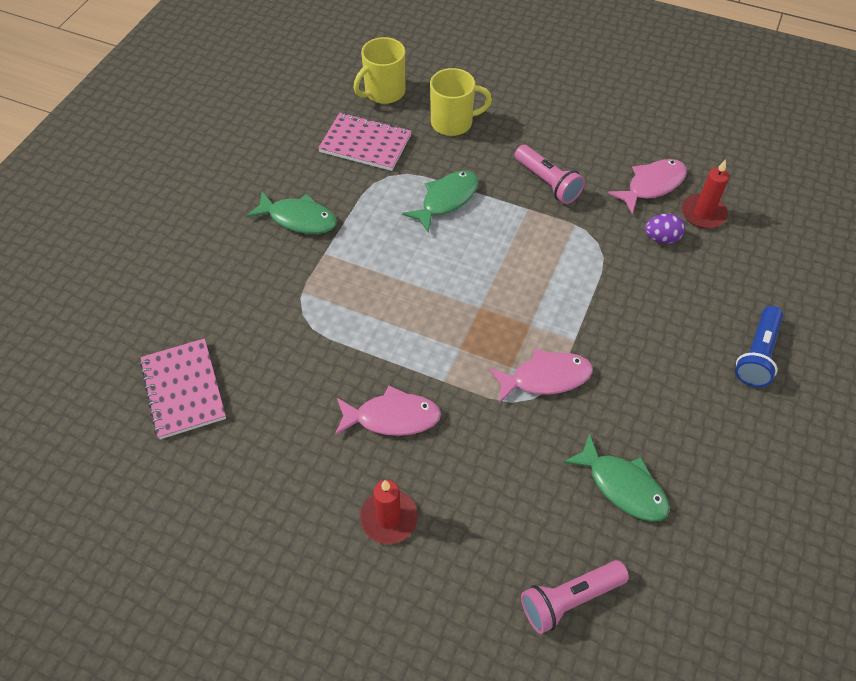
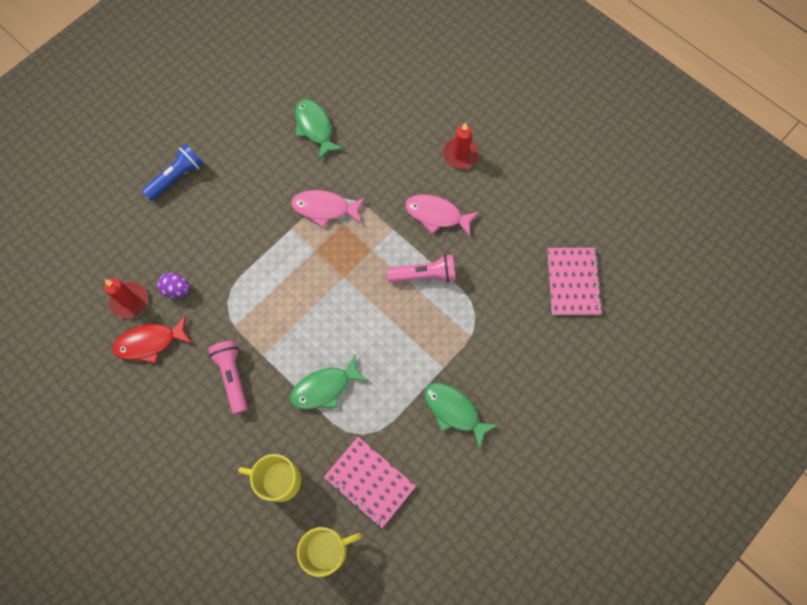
camera: 160 degrees left, 15 degrees up
pink flashlight [521,560,629,634] -> pink flashlight moved to [387,254,456,283]
pink fish [608,159,687,214] -> red fish [112,316,192,363]

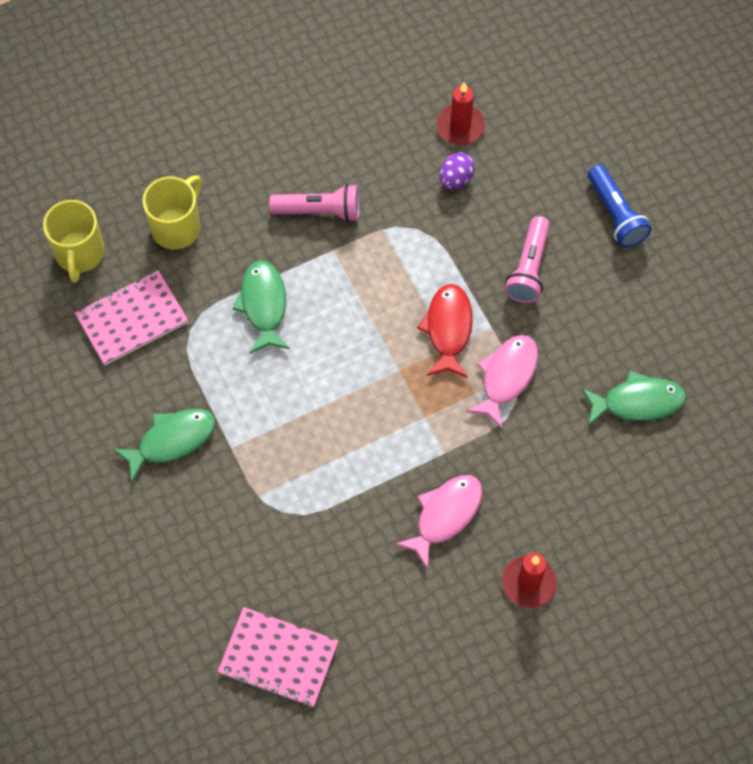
camera: 110 degrees right, 5 degrees down
red fish [112,316,192,363] -> red fish moved to [417,284,473,378]
pink flashlight [387,254,456,283] -> pink flashlight moved to [505,216,550,303]

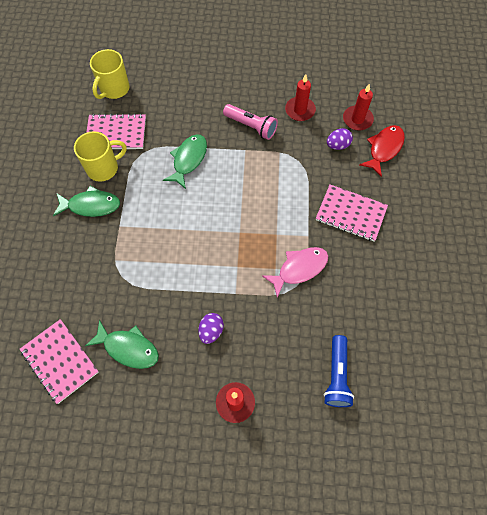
camera: 30 degrees right, 0 degrees up
yellow mug [142,176,202,249] -> yellow mug moved to [74,131,127,182]
pink fish [394,475,482,570] -> purple egg [198,313,224,344]
red fish [417,284,473,378] -> red fish moved to [359,125,405,177]
pink flashlight [505,216,550,303] -> pink notebook [316,184,388,241]
green fish [581,371,686,426] -> green fish moved to [85,320,159,369]
blue flashlight [588,165,652,248] -> blue flashlight moved to [324,335,354,407]
none -> red candle [285,74,316,121]

